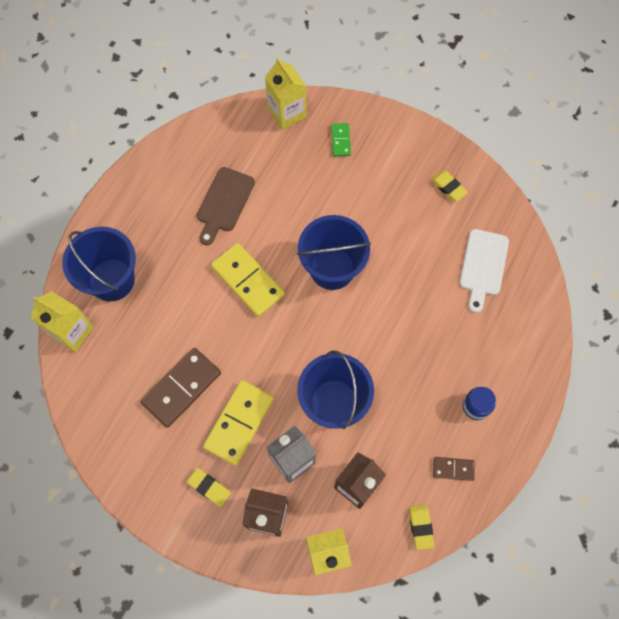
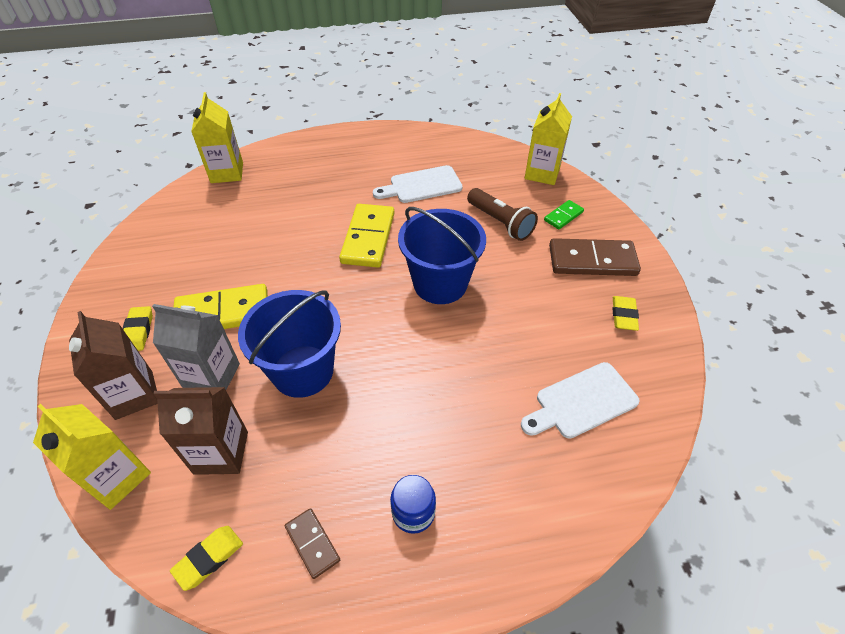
camera: 50 degrees right, 20 degrees down
blue bucket [62,227,136,302] -> none
brown domino [141,348,221,428] -> brown domino moved to [549,238,641,276]
brown cutting board [197,167,255,245] -> white cutting board [373,165,463,203]
none -> brown flashlight [467,188,538,241]

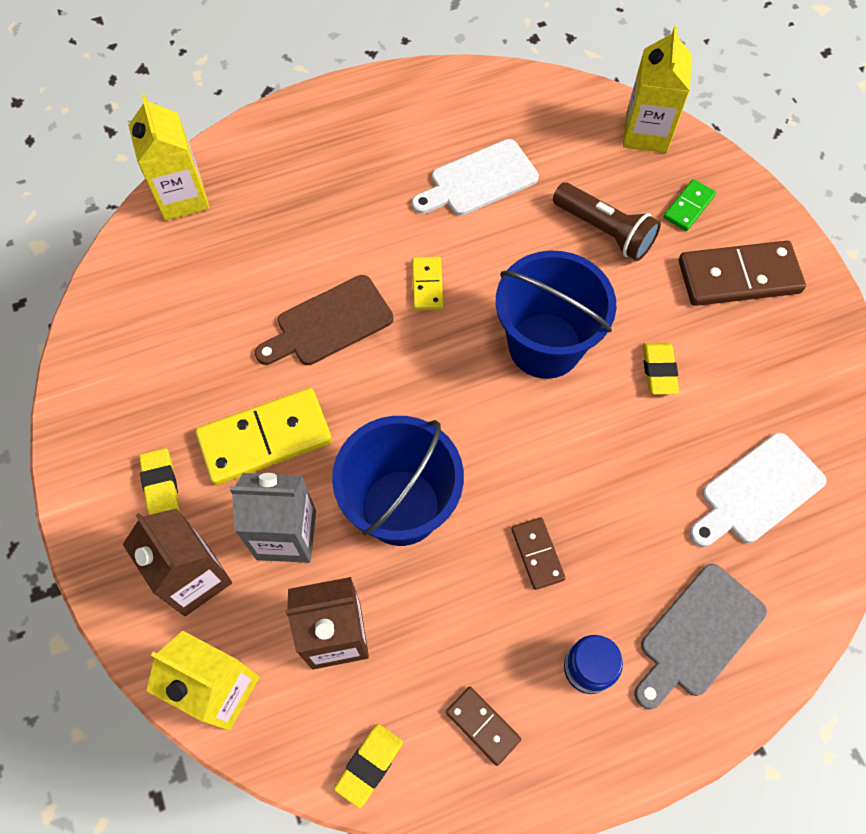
camera: 10 degrees left, 15 degrees up
yellow domino [339,204,394,268] -> yellow domino [412,257,443,310], size x0.51
yellow eraser [612,296,639,331] -> yellow eraser moved to [643,342,679,395]
none -> brown cutting board [255,275,393,365]
none -> brown domino [511,517,566,590]
none -> grey cutting board [634,564,767,709]

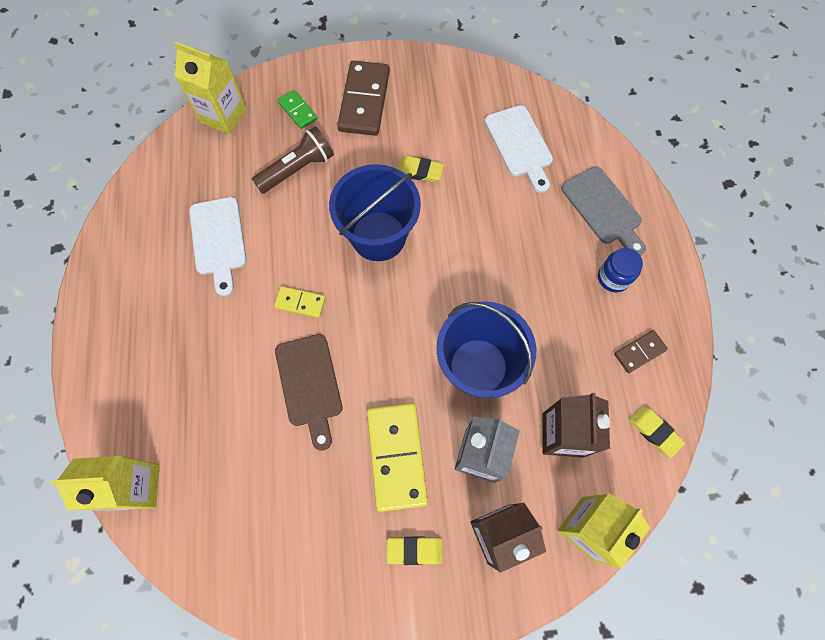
camera: 75 degrees left, 5 degrees up
brown domino [511,517,566,590] -> none

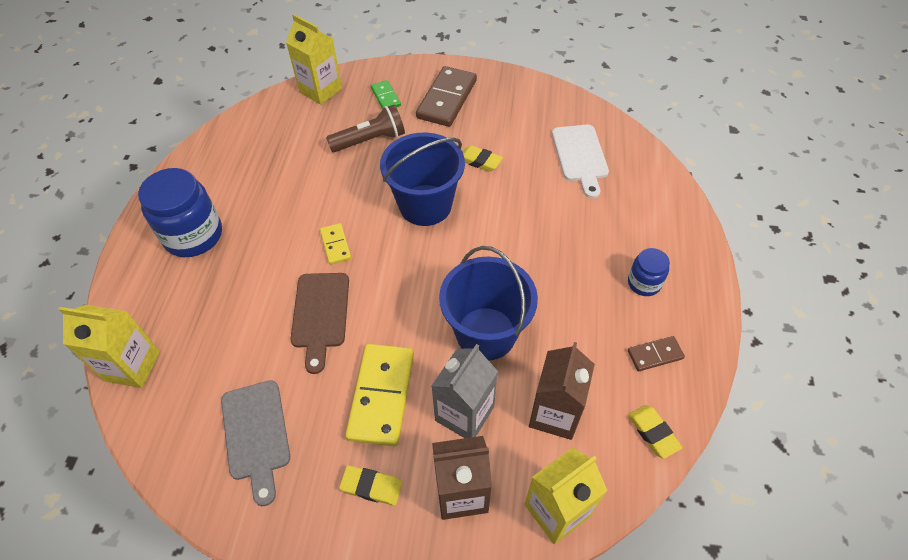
camera: 15 degrees right, 15 degrees down
white cutting board [189,197,247,296] -> none
yellow domino [274,286,326,318] -> yellow domino turned 45 degrees clockwise [320,223,351,265]
grey cutting board [561,166,646,256] -> grey cutting board moved to [221,380,290,506]
none -> blue jar [138,168,222,257]

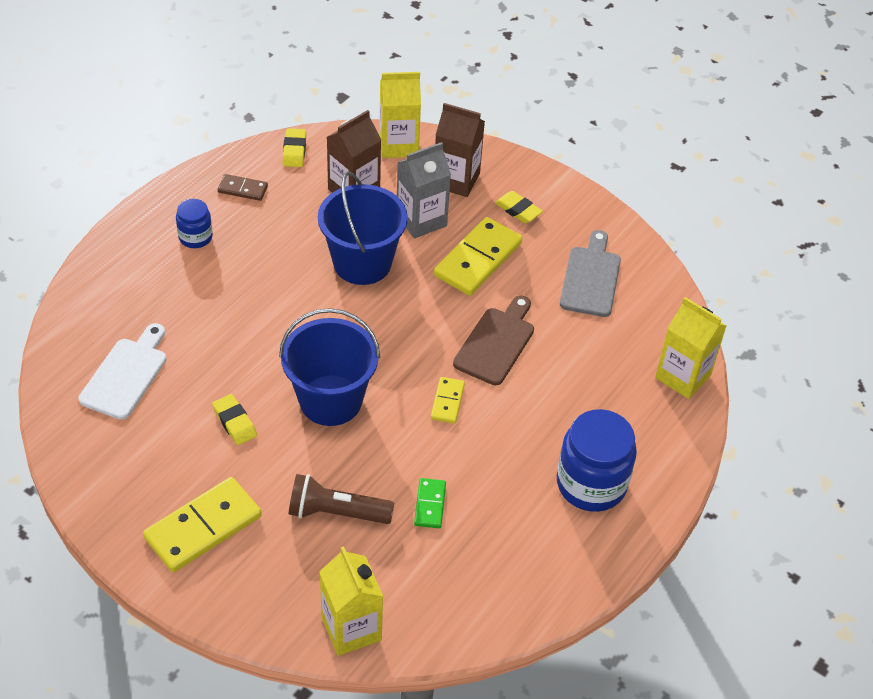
camera: 155 degrees left, 5 degrees down
green domino [371,80,401,109] -> green domino moved to [414,478,446,528]
brown domino [416,66,477,127] -> yellow domino [143,477,262,572]

